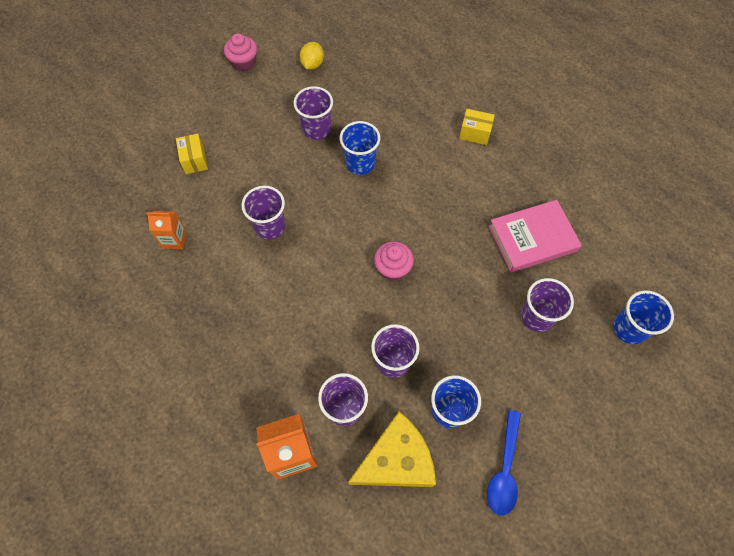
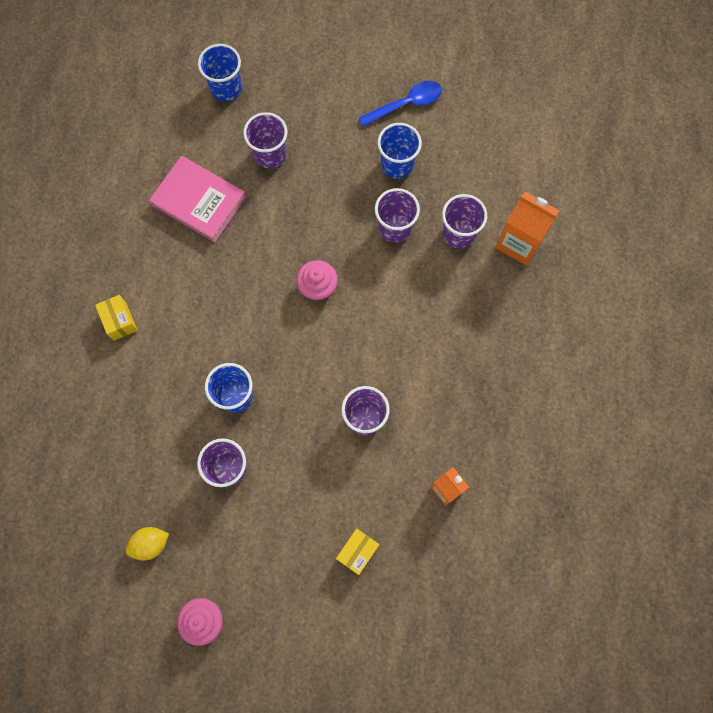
camera: 130 degrees left, 10 degrees up
yellow cheese [348,411,436,487] -> none

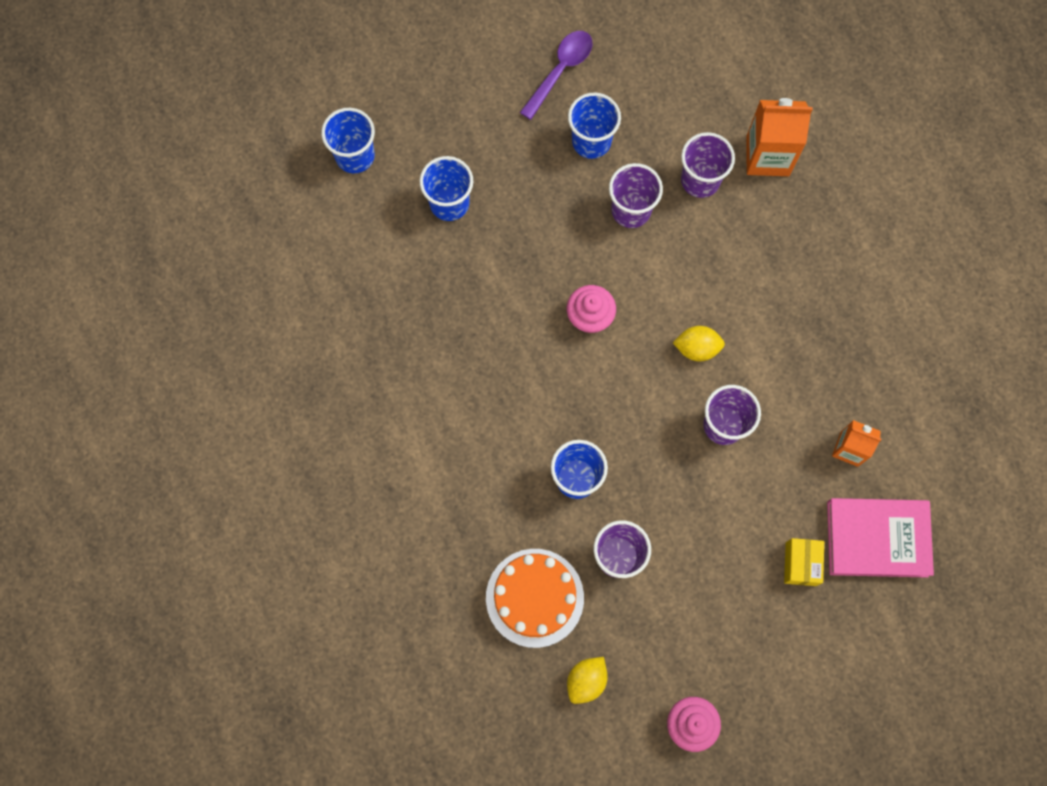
camera: 30 degrees left, 0 degrees up
yellow box [95,295,138,341] -> none
pink book [149,156,246,243] -> pink book moved to [827,498,934,578]
purple cup [243,112,287,169] -> blue cup [419,156,473,221]
blue spoon [359,81,442,127] -> purple spoon [520,31,592,120]
none -> orange cake [486,549,584,648]
none -> yellow lemon [673,326,725,361]

